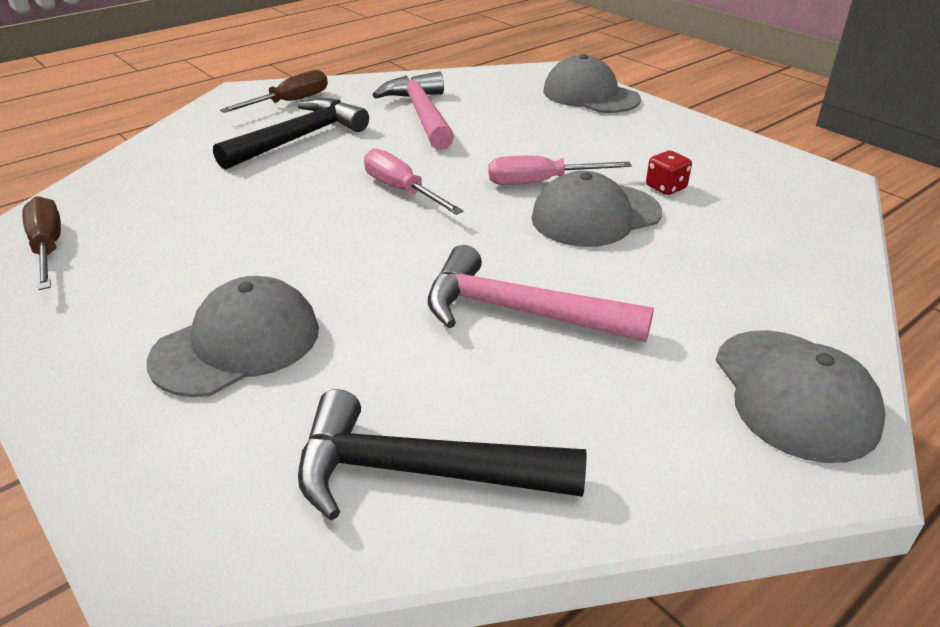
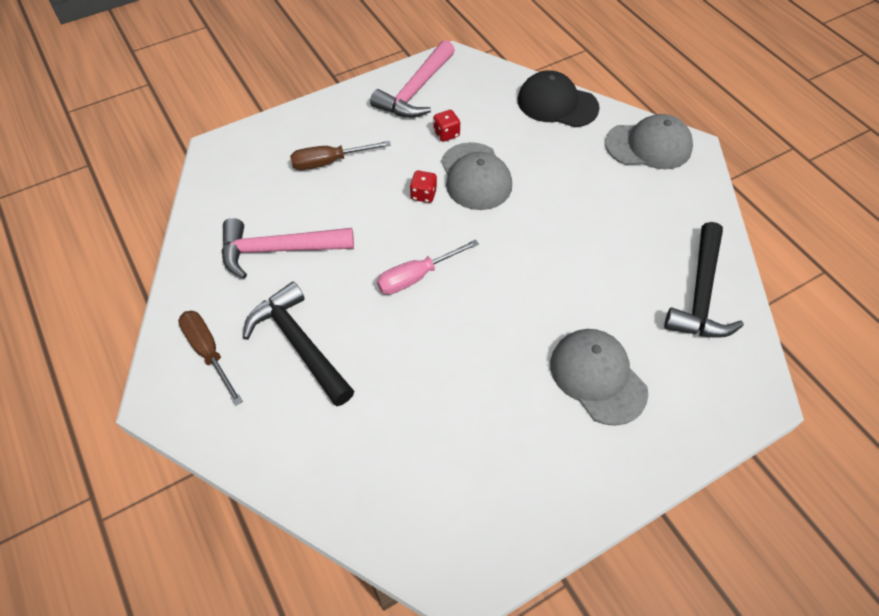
camera: 80 degrees left, 20 degrees up
brown screwdriver [22,196,61,290] -> brown screwdriver moved to [290,141,391,170]
pink hammer [428,245,654,342] -> pink hammer moved to [370,40,455,118]
pink screwdriver [488,156,632,185] -> red dice [410,171,437,203]
grey cap [543,54,641,113] -> none
none -> black cap [518,70,600,127]

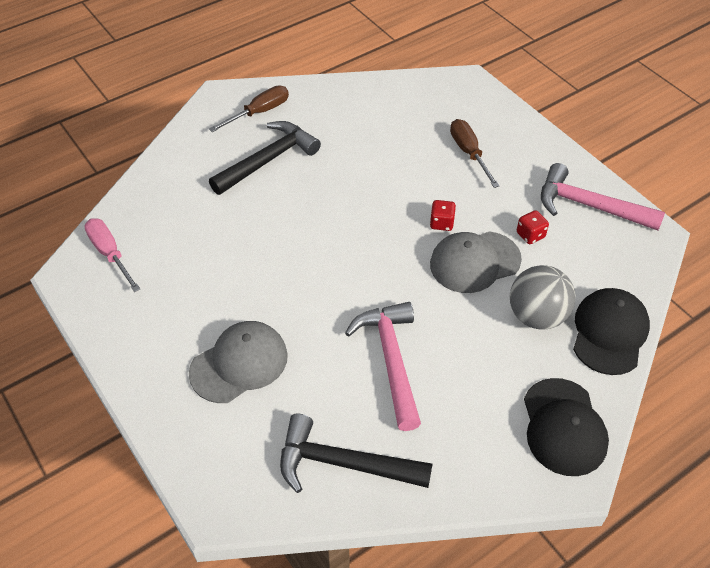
camera: 85 degrees right, 5 degrees down
pink hammer [222,218,354,279] -> pink hammer moved to [345,302,421,431]
pink screwdriver [377,239,479,295] -> pink screwdriver moved to [84,218,140,292]
grey cap [605,114,693,169] -> black cap [524,378,609,476]
none -> grey ball [510,265,576,330]

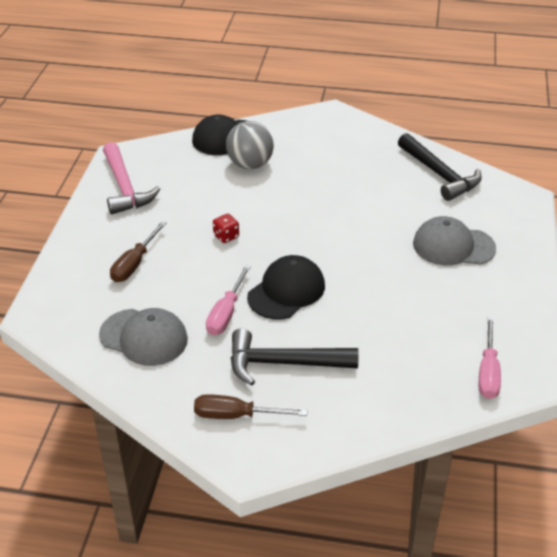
camera: 135 degrees left, 10 degrees down
pink hammer [345,302,421,431] -> none
grey cap [430,231,522,293] -> grey cap moved to [99,308,188,366]
red dice [517,210,549,244] -> none
black cap [524,378,609,476] -> black cap moved to [247,255,325,319]
none -> pink screwdriver [206,265,251,335]

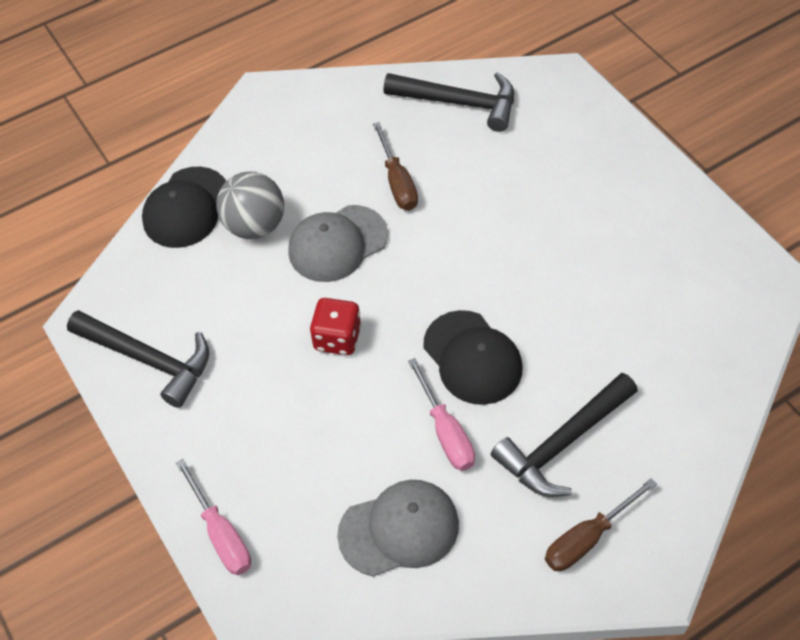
camera: 40 degrees left, 15 degrees up
pink hammer [103,142,160,214] -> black hammer [67,310,209,408]
brown screwdriver [110,221,167,282] -> brown screwdriver moved to [373,122,418,210]
red dice [213,214,239,243] -> red dice [310,298,362,355], size x1.51
black cap [247,255,325,319] -> black cap turned 150 degrees clockwise [423,310,522,405]
grey cap [413,216,496,265] -> grey cap moved to [288,205,388,282]
pink screwdriver [479,317,501,399] -> pink screwdriver moved to [176,459,251,575]

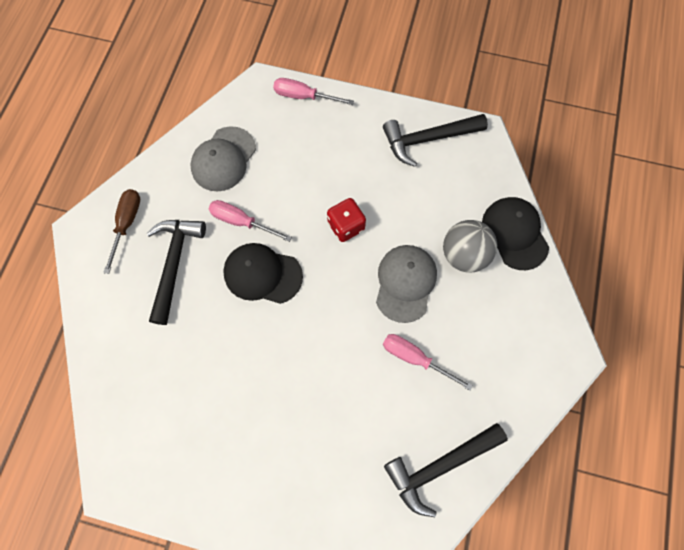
camera: 135 degrees right, 15 degrees up
brown screwdriver [373,122,418,210] -> pink screwdriver [383,334,473,391]

